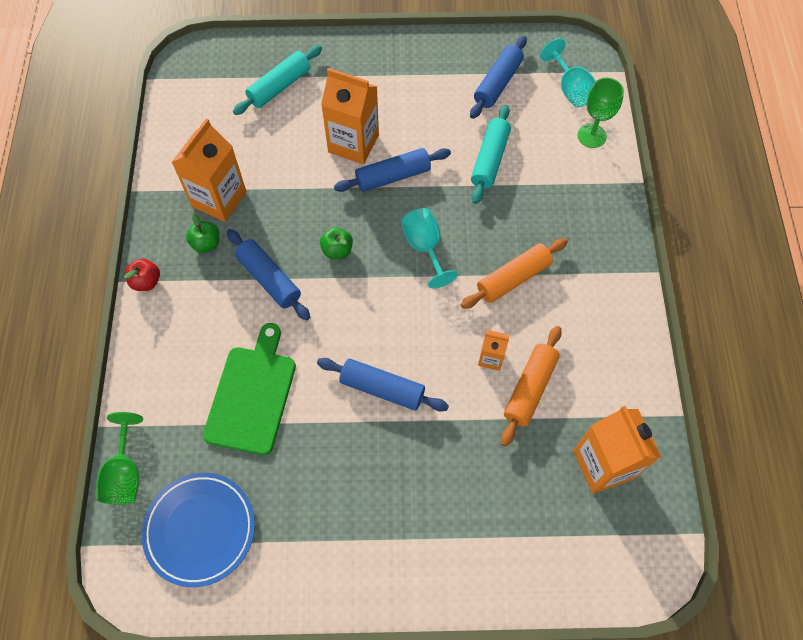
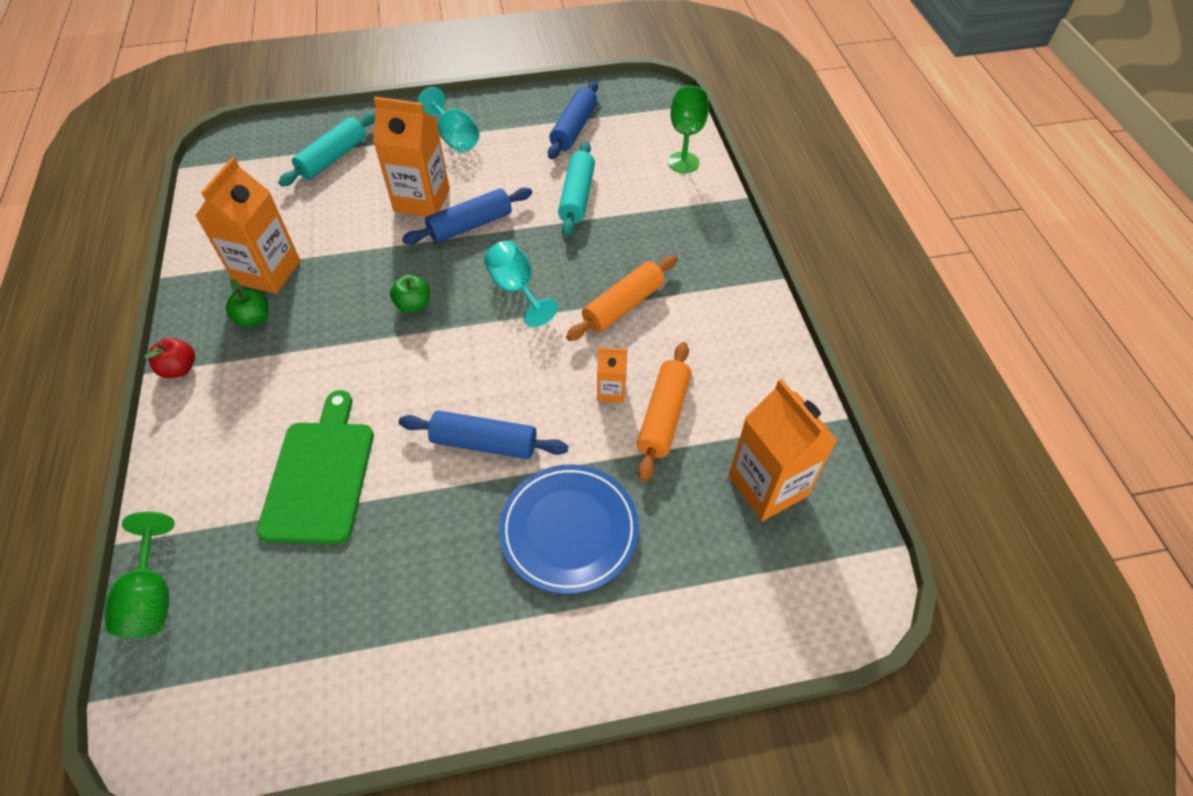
camera: 10 degrees left, 10 degrees down
blue plate [142,473,255,587] -> blue plate moved to [499,465,639,594]
blue rolling pin [227,229,310,320] -> none
turquoise goblet [540,38,596,107] -> turquoise goblet moved to [417,87,480,152]

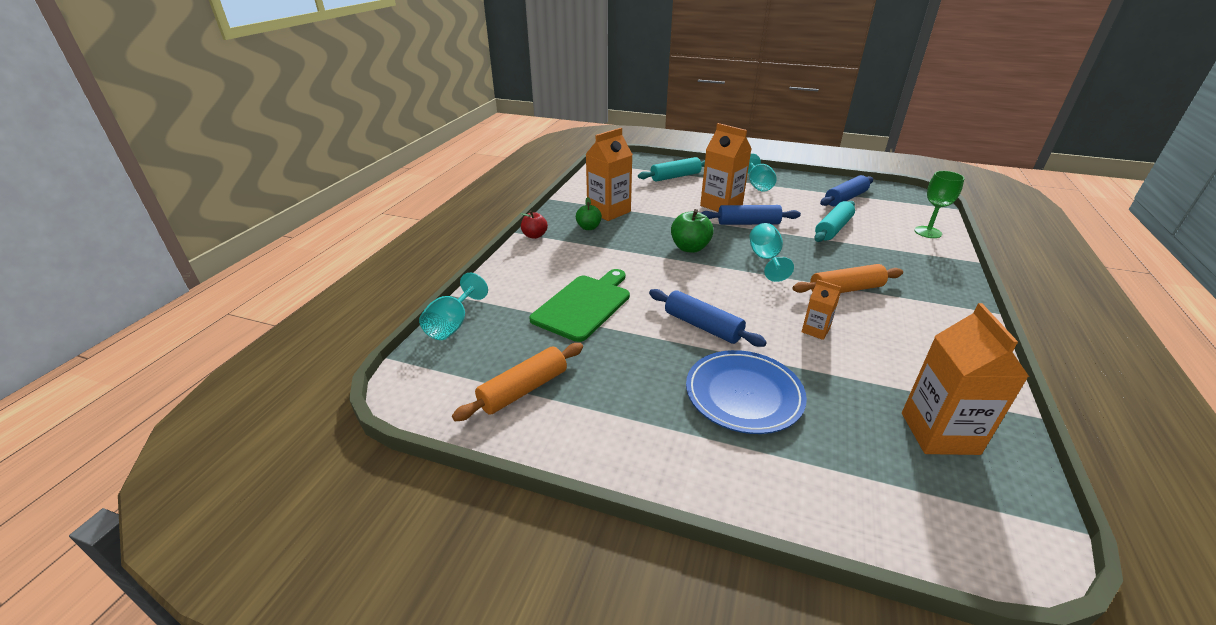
camera: 30 degrees right, 20 degrees down
green goblet [105,512,175,638] -> turquoise goblet [419,273,488,340]
green apple [390,275,430,313] -> green apple [671,209,713,253], size x1.51
orange rolling pin [637,342,691,482] -> orange rolling pin moved to [452,343,583,421]

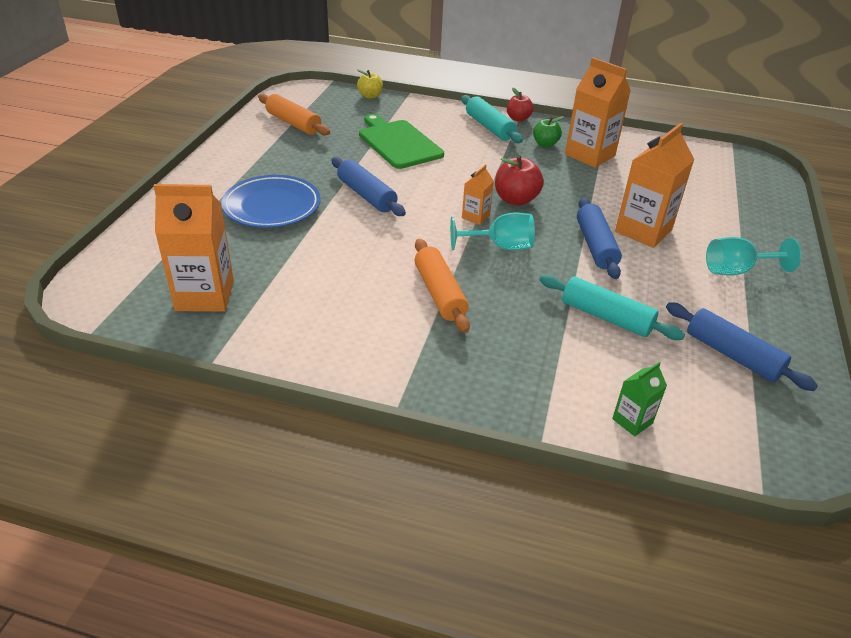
camera: 85 degrees right, 5 degrees up
turquoise goblet [419,273,488,340] -> yellow apple [357,69,383,99]
green cutting board [529,269,630,342] -> green cutting board turned 150 degrees counterclockwise [359,114,444,169]
turquoise rolling pin [638,157,705,182] -> turquoise rolling pin moved to [461,95,523,143]
blue rolling pin [649,289,767,347] -> blue rolling pin turned 75 degrees counterclockwise [331,157,406,216]
green apple [671,209,713,253] -> red apple [495,155,544,206]
orange carton [802,279,841,340] -> orange carton moved to [462,165,494,225]
green goblet [914,171,965,238] -> green carton [612,362,667,436]

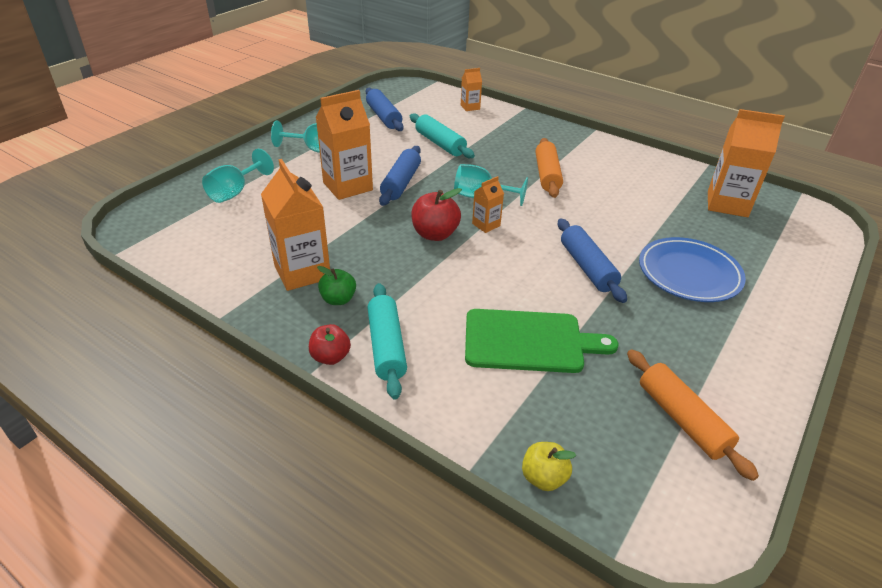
camera: 160 degrees left, 0 degrees up
green cutting board [359,114,444,169] -> green cutting board turned 75 degrees counterclockwise [465,309,619,373]
green carton [612,362,667,436] -> orange carton [461,68,482,111]
none -> turquoise goblet [202,149,274,203]

